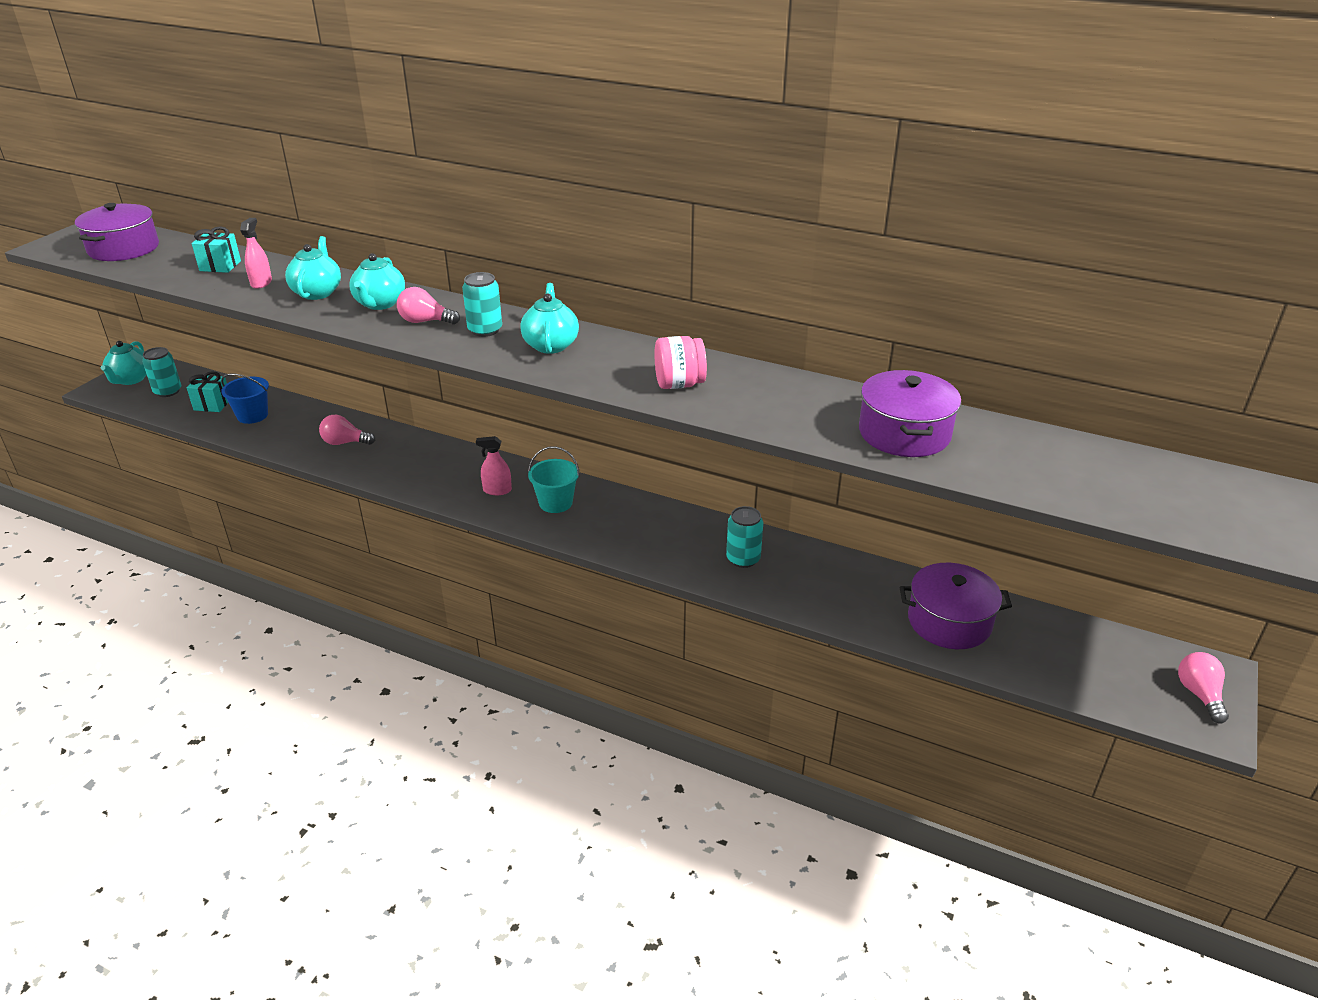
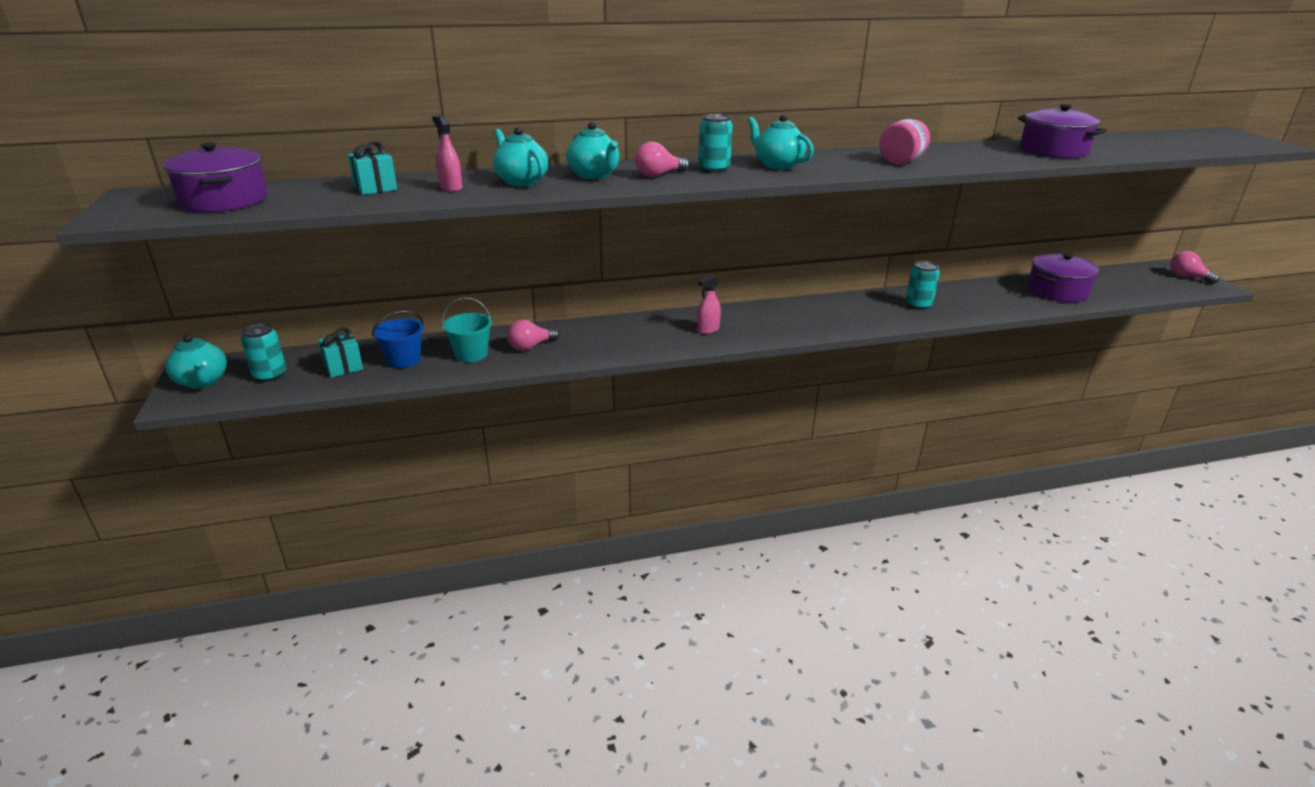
camera: 40 degrees left, 5 degrees down
turquoise bucket [528,446,580,513] -> turquoise bucket moved to [442,297,492,362]

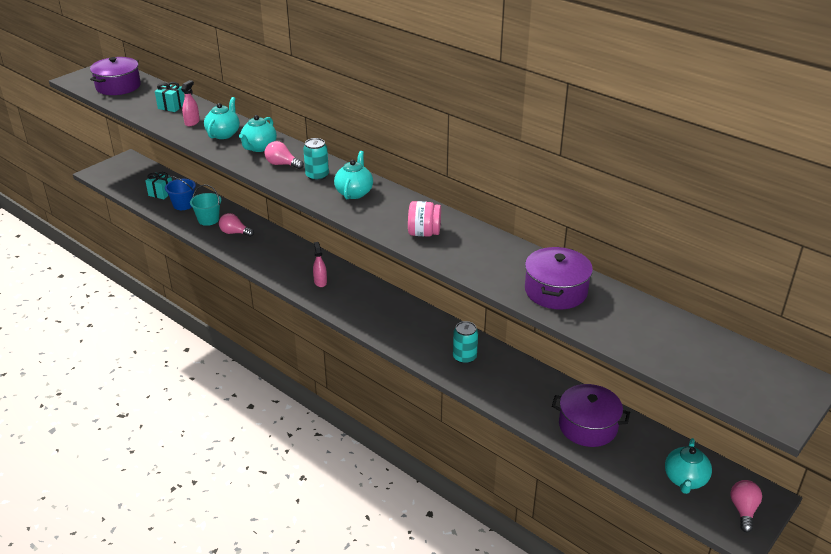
camera: 55 degrees right, 5 degrees up
turquoise teapot [166,335,227,389] -> turquoise teapot moved to [665,438,712,494]
turquoise can [241,323,286,382] -> none
pink spray bottle [697,275,721,334] -> pink spray bottle turned 60 degrees clockwise [313,242,327,287]

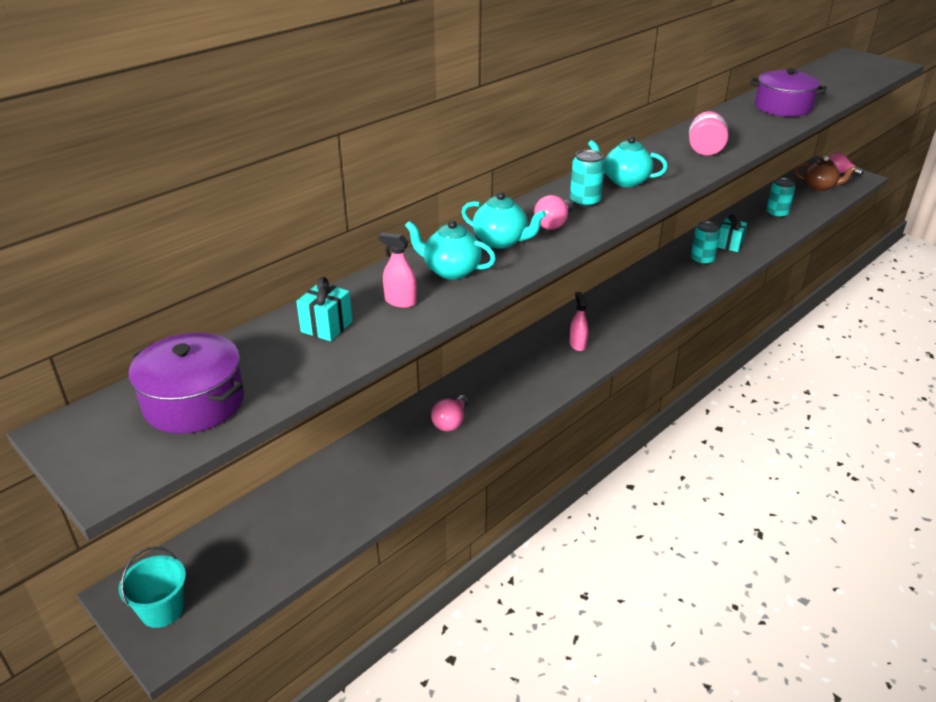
camera: 85 degrees left, 0 degrees up
turquoise gift [145,172,172,199] -> turquoise gift moved to [717,214,747,252]
blue bucket [165,176,196,210] -> none
turquoise bucket [190,185,221,226] -> turquoise bucket moved to [119,547,186,628]
pink spray bottle [313,242,327,287] -> pink spray bottle turned 90 degrees clockwise [569,292,588,351]
purple pot [552,384,630,447] -> turquoise can [766,178,795,218]
turquoise teapot [665,438,712,494] -> brown teapot [794,156,857,191]

